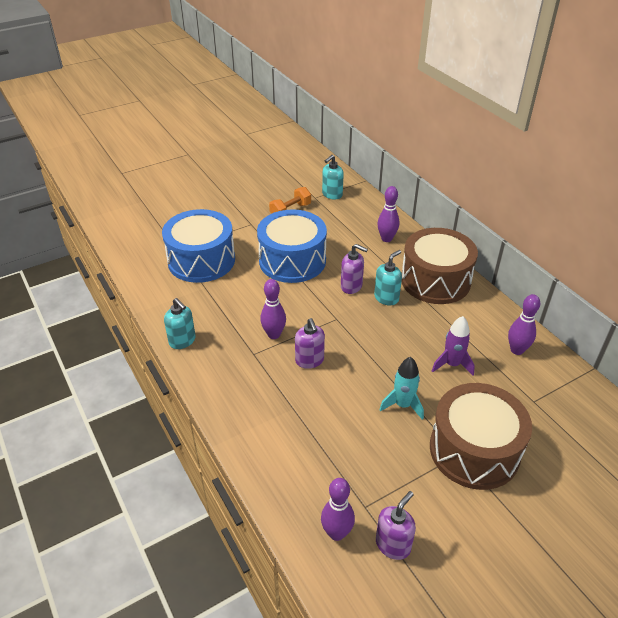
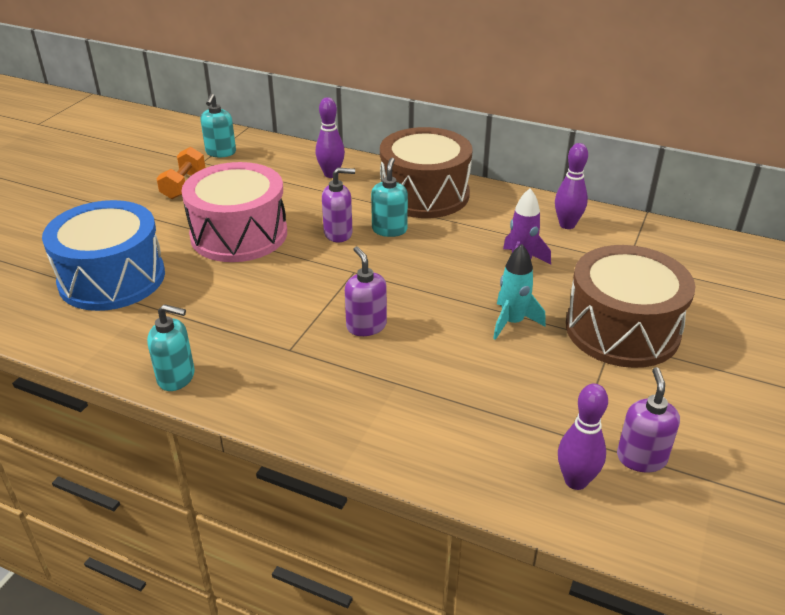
camera: 35 degrees left, 5 degrees down
blue drum [257,209,327,283] -> pink drum [182,162,287,262]
purple bowling pin [260,279,286,339] -> none
purple soap dispenser [295,318,325,369] -> purple soap dispenser turned 150 degrees counterclockwise [345,246,387,336]

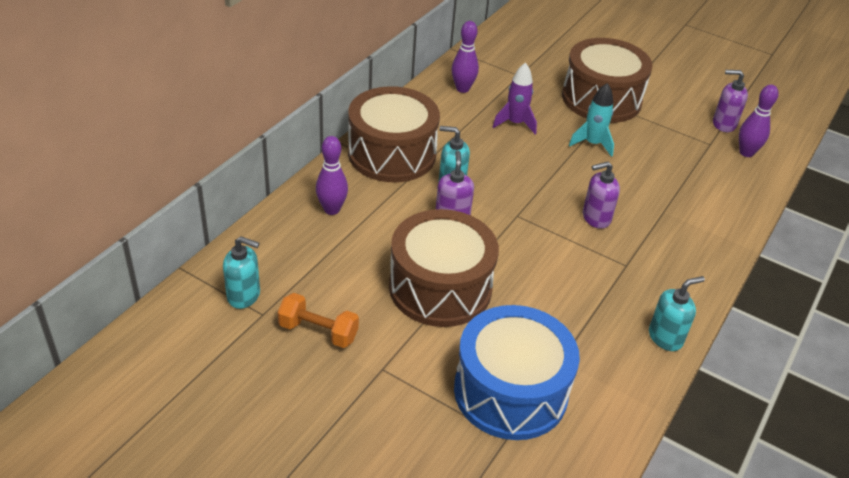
camera: 85 degrees left, 5 degrees up
turquoise soap dispenser [147,304,195,391] -> turquoise soap dispenser turned 45 degrees clockwise [649,276,705,351]
pink drum [182,162,287,262] -> brown drum [389,209,499,327]

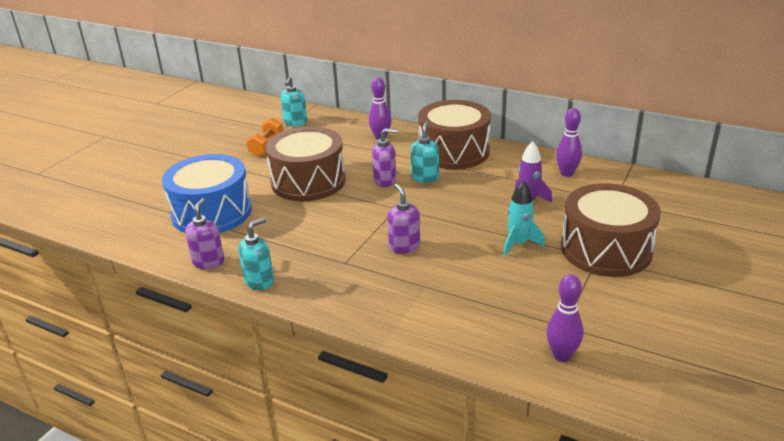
camera: 90 degrees right, 10 degrees down
turquoise soap dispenser [649,276,705,351] -> turquoise soap dispenser turned 105 degrees counterclockwise [238,218,274,290]
purple soap dispenser [713,70,748,132] -> purple soap dispenser moved to [185,198,224,269]

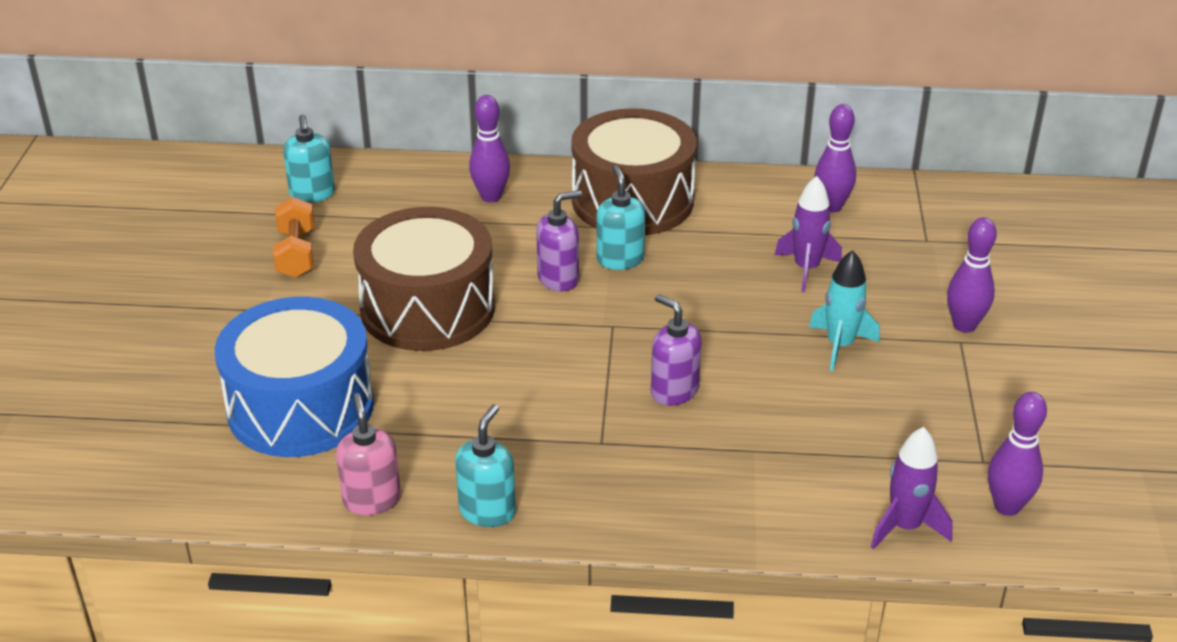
camera: 25 degrees left, 5 degrees up
purple soap dispenser [185,198,224,269] -> pink soap dispenser [336,393,401,515]
brown drum [561,183,661,277] -> purple bowling pin [947,217,997,333]
none -> purple rocket [871,427,953,549]

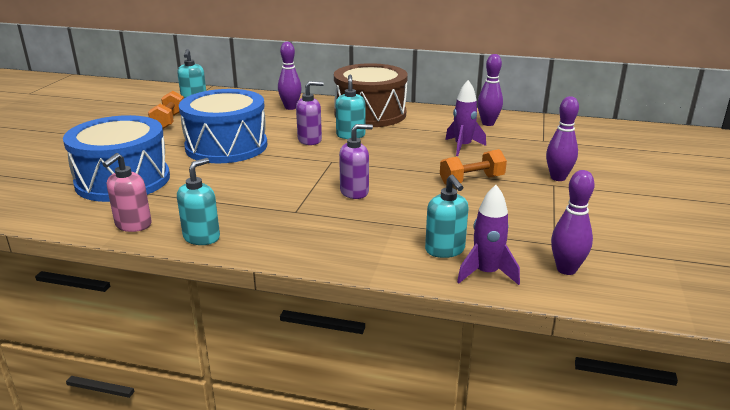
camera: 10 degrees right, 10 degrees down
pink soap dispenser [336,393,401,515] -> pink soap dispenser turned 150 degrees counterclockwise [103,153,152,232]
brown drum [353,207,495,351] -> blue drum [179,89,267,163]
purple soap dispenser [651,294,702,406] -> purple soap dispenser turned 105 degrees clockwise [339,124,373,199]
turquoise rocket [809,250,880,371] -> orange dumbbell [440,149,507,185]
none -> turquoise soap dispenser [425,175,469,258]

